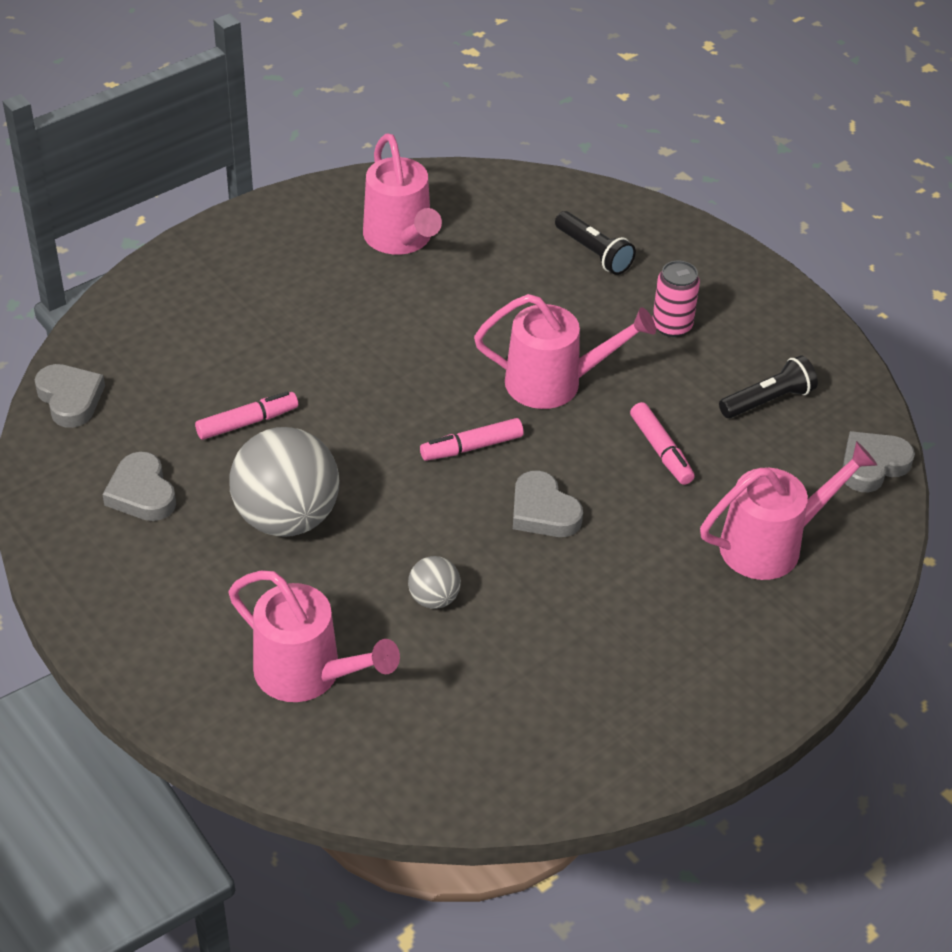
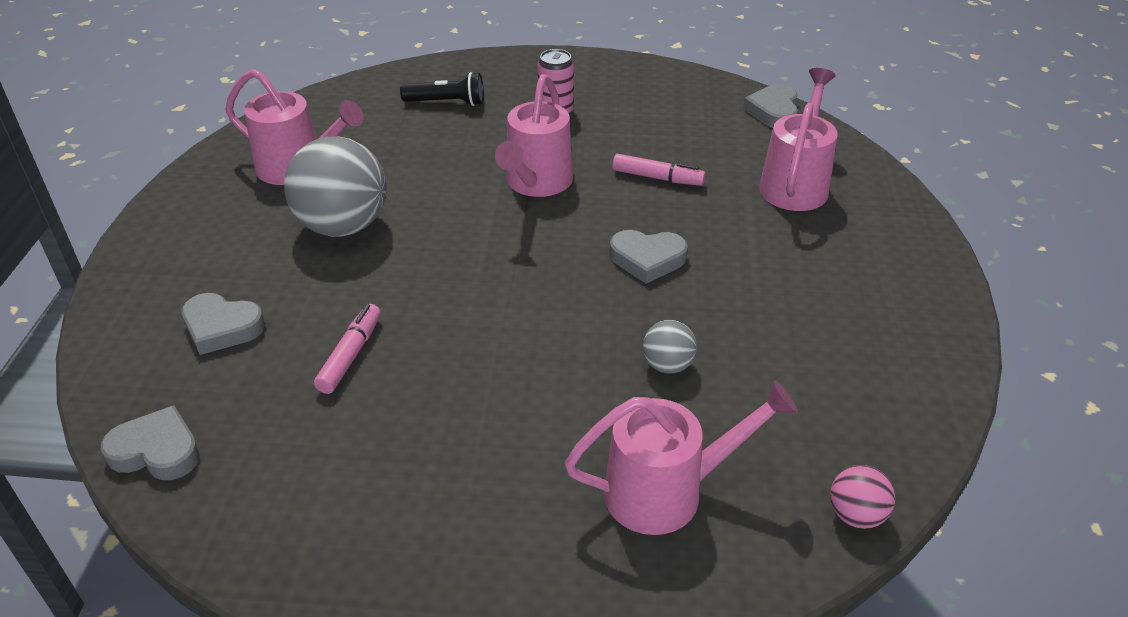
camera: 45 degrees left, 5 degrees down
grey heart [102,452,176,521] -> grey heart moved to [182,293,265,355]
grey ball [229,427,340,537] -> grey ball moved to [284,136,387,237]
pink marker [420,418,524,461] -> none
pink watering can [474,294,656,409] -> pink watering can turned 150 degrees clockwise [495,74,573,197]
black flashlight [719,355,818,418] -> none
none -> pink ball [830,465,895,529]

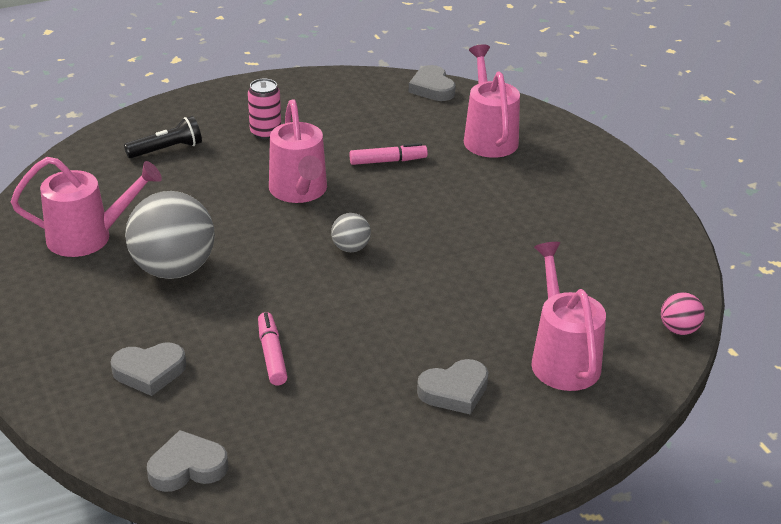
camera: 30 degrees left, 5 degrees down
pink watering can [565,380,798,535] -> pink watering can turned 60 degrees counterclockwise [532,242,606,391]
grey heart [609,230,688,284] -> grey heart moved to [417,359,489,415]
grey ball [643,320,697,373] -> grey ball moved to [331,213,371,252]

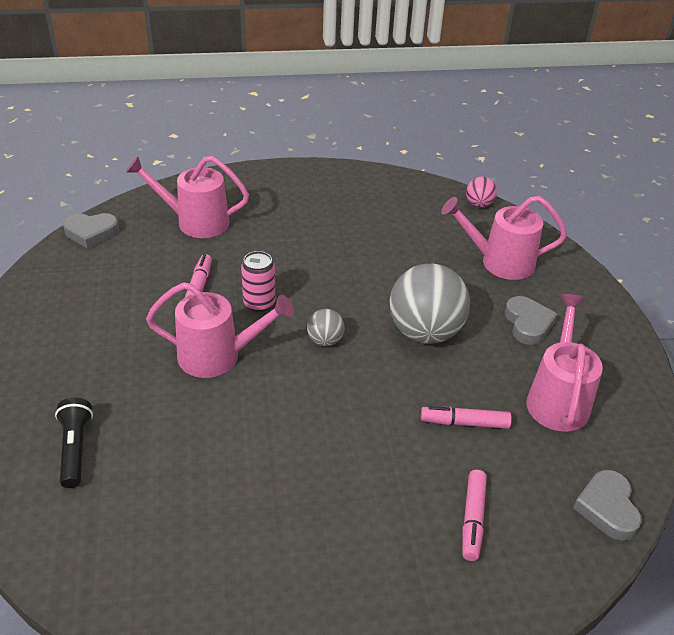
camera: 75 degrees left, 5 degrees up
pink watering can [11,157,162,257] -> pink watering can moved to [526,294,603,432]
grey heart [111,343,186,396] -> pink marker [462,470,487,561]
grey ball [125,191,215,279] -> grey ball moved to [389,264,470,344]
pink can [248,79,281,140] -> pink can moved to [241,251,275,312]

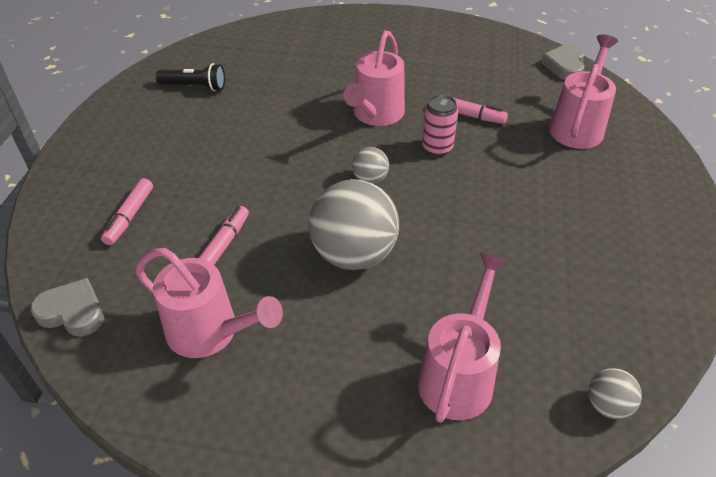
camera: 110 degrees right, 5 degrees up
black flashlight [55,398,93,488] -> black flashlight moved to [156,63,225,91]
pink marker [462,470,487,561] -> pink marker turned 105 degrees counterclockwise [101,178,153,245]
pink ball [466,176,497,207] -> grey ball [588,368,642,419]
grey heart [505,296,557,345] -> none

